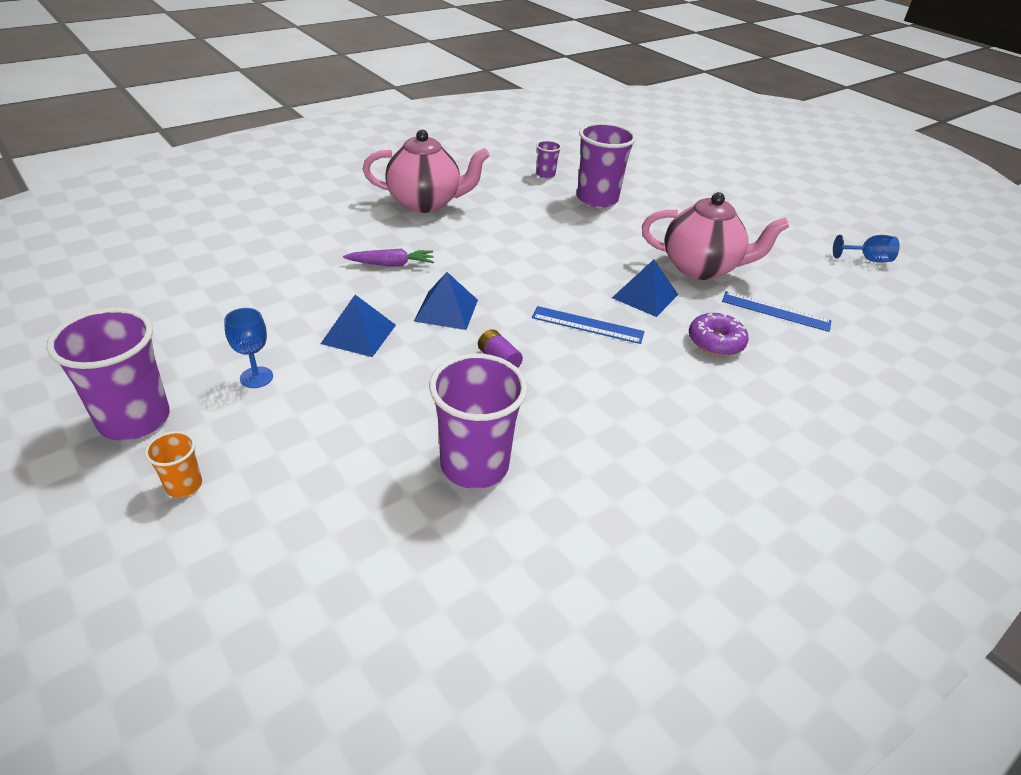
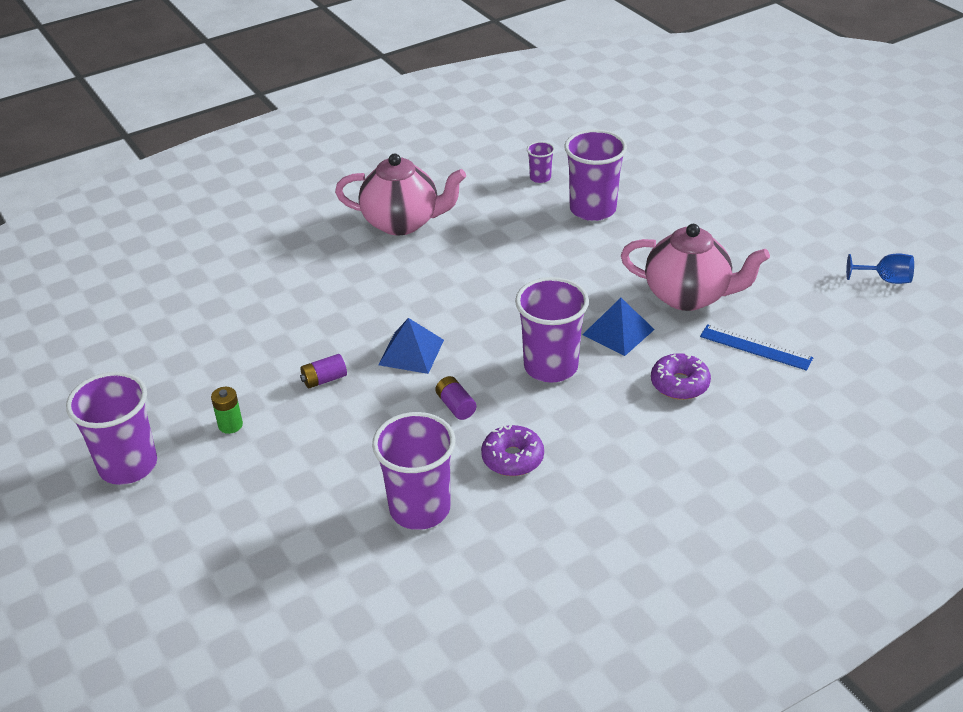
camera: 10 degrees right, 0 degrees up
orange cup [145,431,202,498] -> none
blue goblet [224,308,273,388] -> green battery [211,387,243,434]
blue pyramid [320,295,396,357] -> purple battery [300,354,347,389]
purple carrot [343,249,434,266] -> none
blue ruler [532,306,645,344] -> purple cup [515,277,589,382]
none -> purple donut [481,425,544,476]

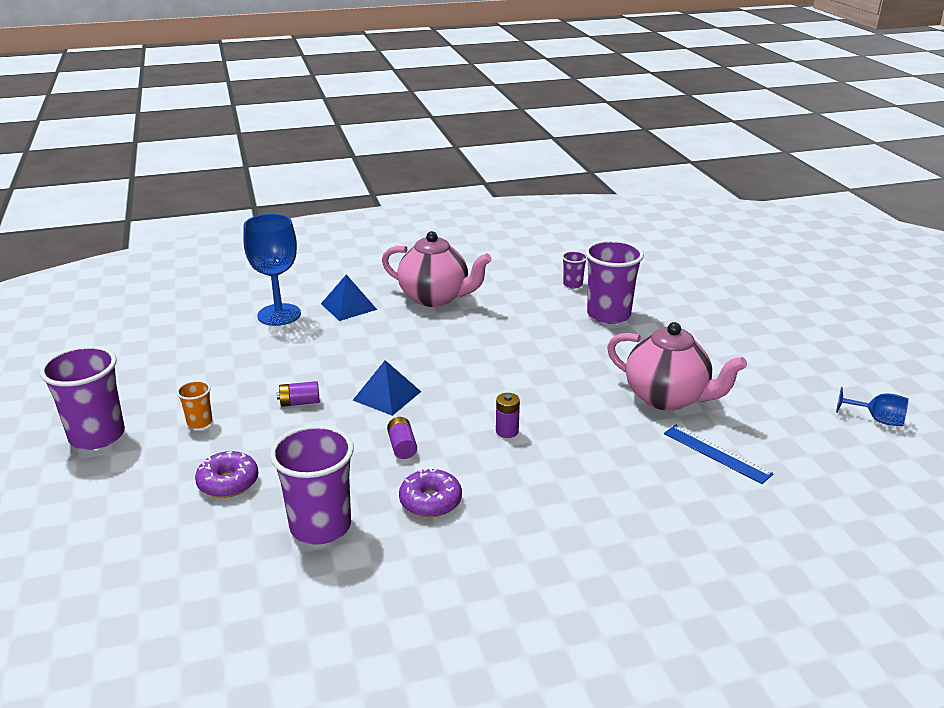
camera: 15 degrees right, 10 degrees down
green battery [211,387,243,434] -> orange cup [177,380,212,429]
purple cup [515,277,589,382] -> purple battery [496,393,520,438]
blue pyramid [582,298,655,356] -> blue pyramid moved to [321,274,377,321]
purple donut [651,353,711,400] -> purple donut moved to [195,451,259,498]
none -> blue goblet [243,214,301,326]

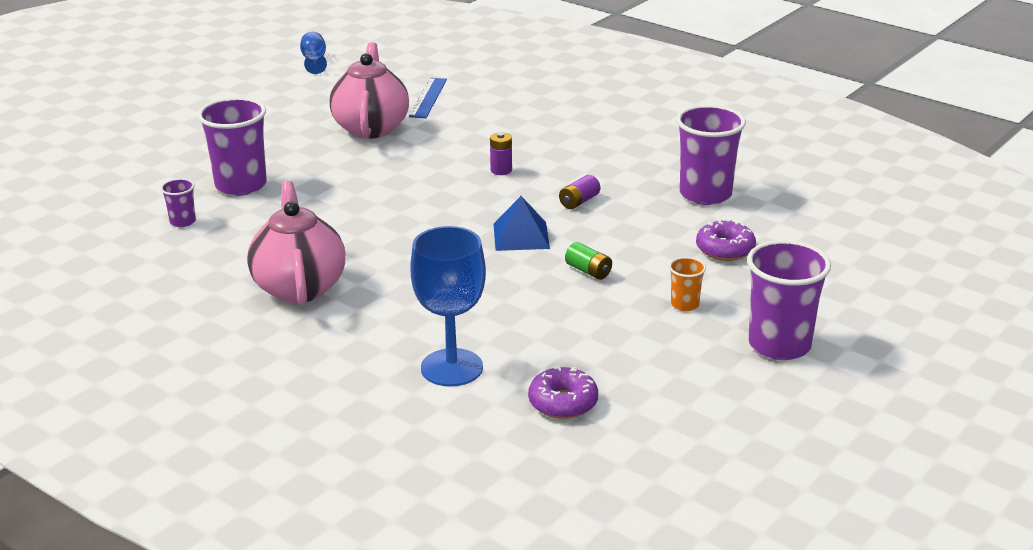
camera: 125 degrees left, 0 degrees up
purple battery [277,381,320,407] -> green battery [565,242,612,280]
blue pyramid [321,274,377,321] -> none
purple donut [399,468,462,517] -> purple donut moved to [528,367,598,419]

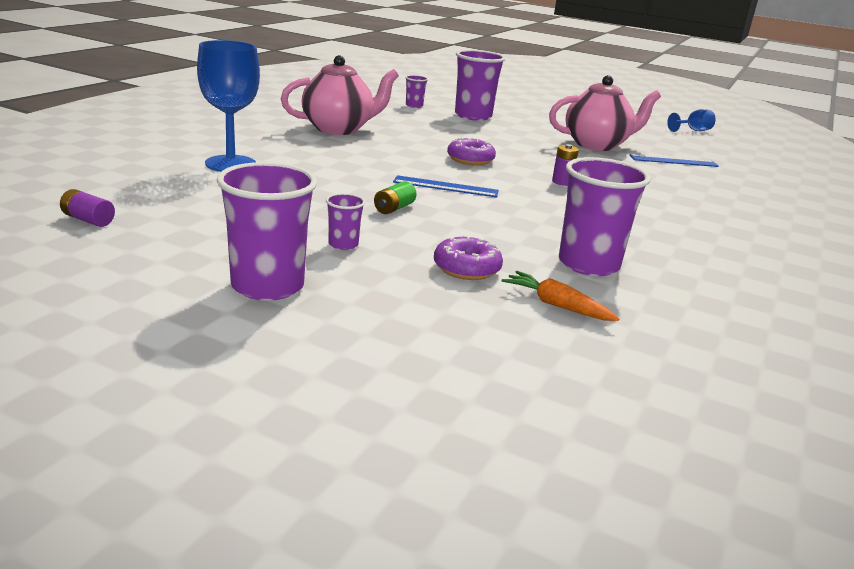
camera: 75 degrees right, 5 degrees down
blue pyramid [493,196,550,251] -> blue ruler [393,175,499,197]
purple donut [528,367,598,419] -> purple donut moved to [447,137,496,165]
purple battery [559,175,600,209] -> purple battery moved to [60,189,115,227]
orange cup [669,257,706,311] -> purple cup [326,193,365,250]
none -> orange carrot [502,271,620,321]

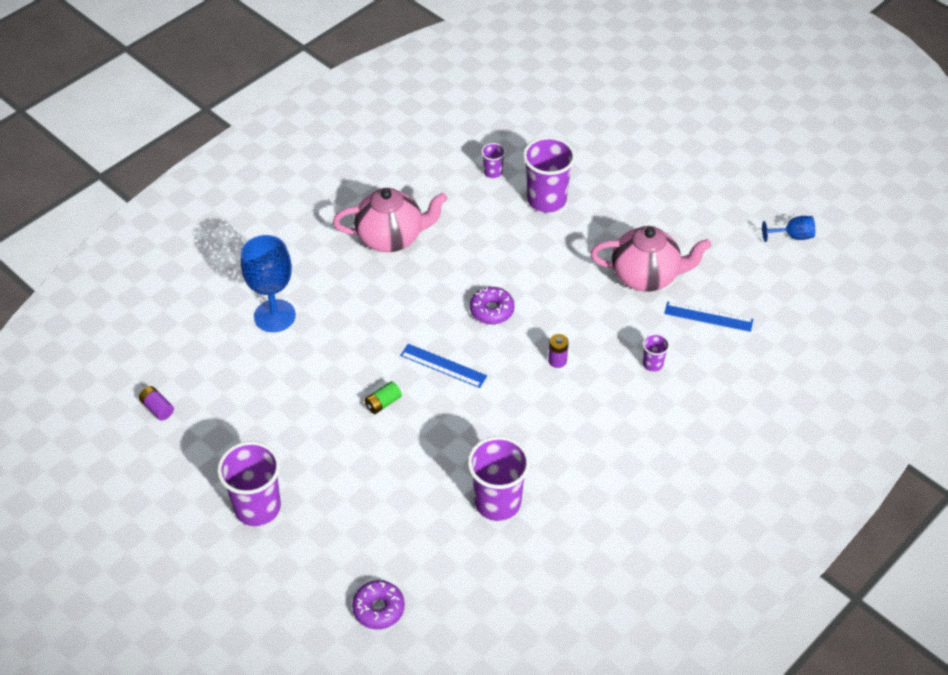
camera: 20 degrees right, 25 degrees up
purple cup [326,193,365,250] -> purple cup moved to [643,334,670,372]
purple donut [434,235,503,280] -> purple donut moved to [352,580,405,630]
orange carrot [502,271,620,321] -> none

